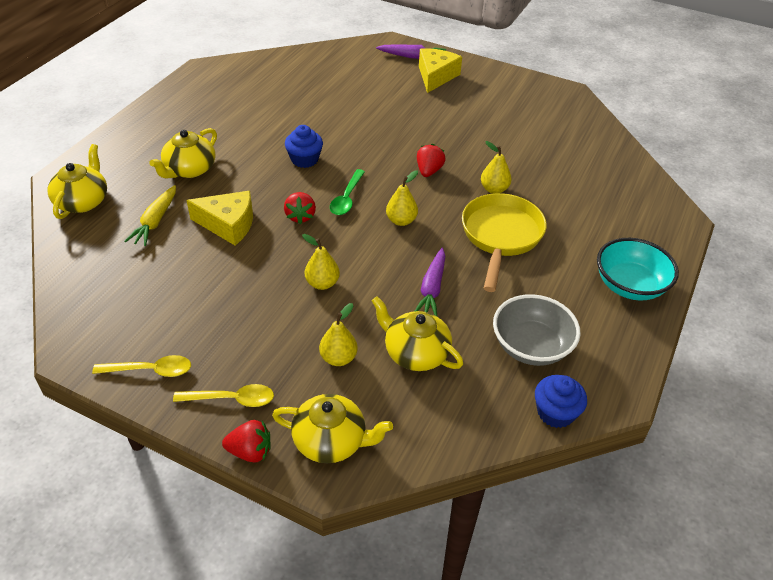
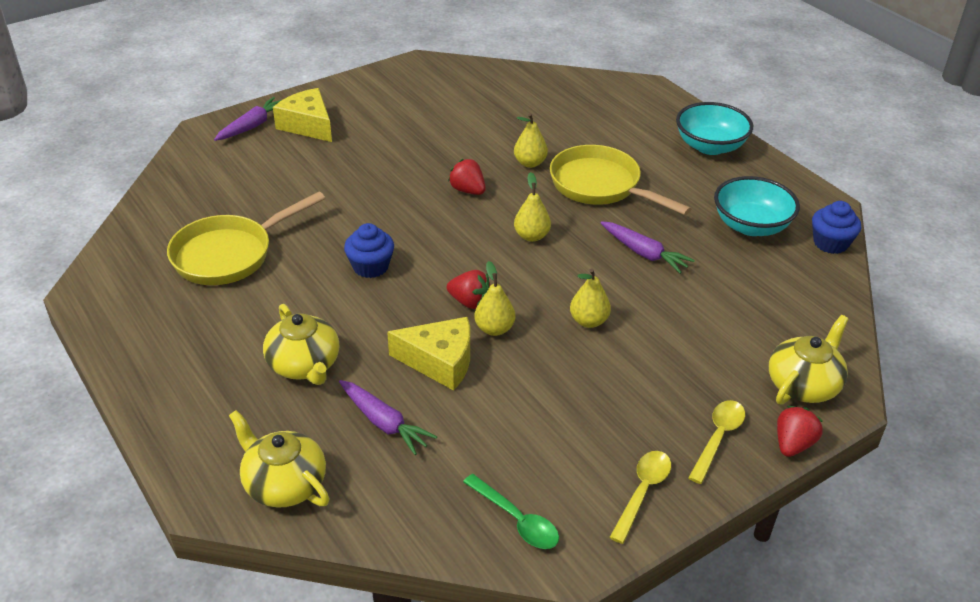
camera: 60 degrees left, 5 degrees down
yellow carrot [124,185,176,246] -> purple carrot [339,380,437,455]
yellow cheese [186,191,253,246] -> yellow cheese turned 60 degrees clockwise [387,317,470,391]
yellow pear [319,303,358,366] -> yellow pear moved to [474,261,516,336]
green spoon [330,169,365,215] -> green spoon moved to [463,474,559,549]
yellow teapot [372,296,463,371] -> none
grey bowl [493,294,581,366] -> turquoise bowl [714,176,800,236]
none -> yellow pan [167,192,325,285]

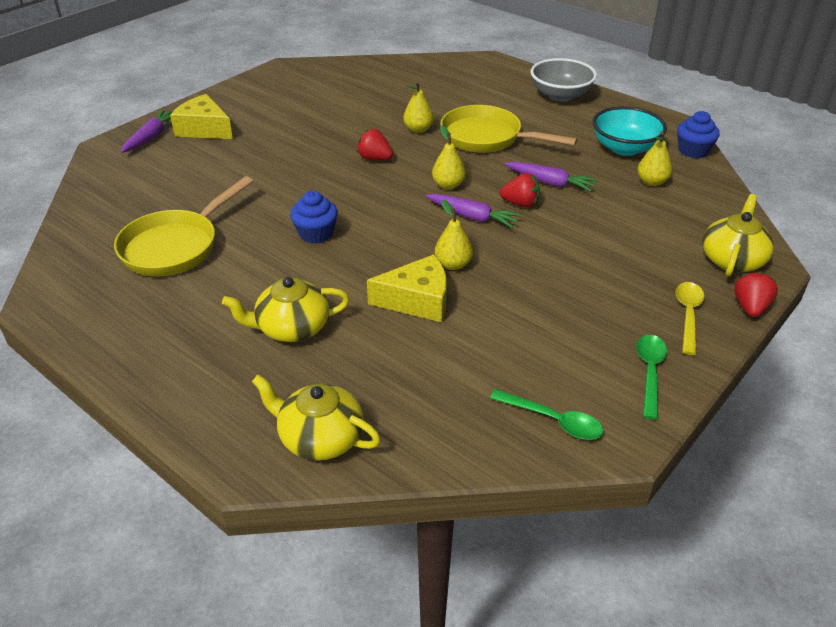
camera: 15 degrees left, 0 degrees up
yellow teapot [263,304,339,385] -> yellow teapot turned 120 degrees clockwise [222,277,350,342]
purple carrot [339,380,437,455] -> purple carrot moved to [426,194,522,228]
red strawberry [447,270,490,309] -> red strawberry moved to [500,173,540,208]
yellow pear [570,269,611,328] -> yellow pear moved to [637,132,672,186]
yellow spoon [609,451,671,544] -> green spoon [636,335,667,420]
turquoise bowl [676,102,753,155] -> grey bowl [530,58,597,102]

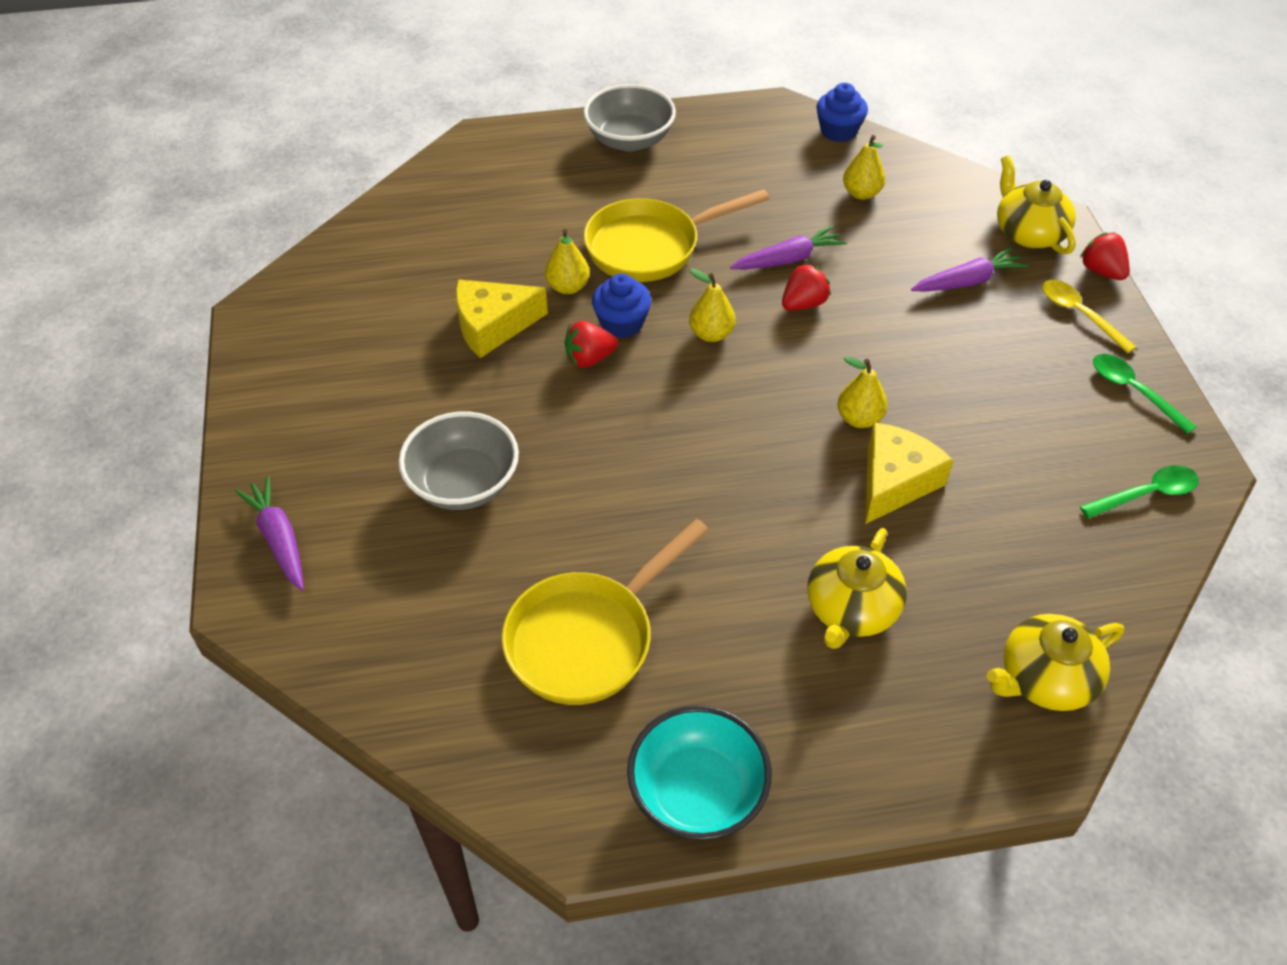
camera: 50 degrees left, 10 degrees up
yellow pan [114,176,253,276] -> yellow pan turned 60 degrees clockwise [502,519,709,705]
yellow cheese [170,94,233,139] -> yellow cheese moved to [456,279,548,358]
blue cupcake [290,191,338,244] -> blue cupcake moved to [592,273,651,338]
purple carrot [426,194,522,228] -> purple carrot moved to [911,247,1028,292]
turquoise bowl [593,106,667,156] -> turquoise bowl moved to [627,705,772,840]
none -> grey bowl [398,412,519,510]

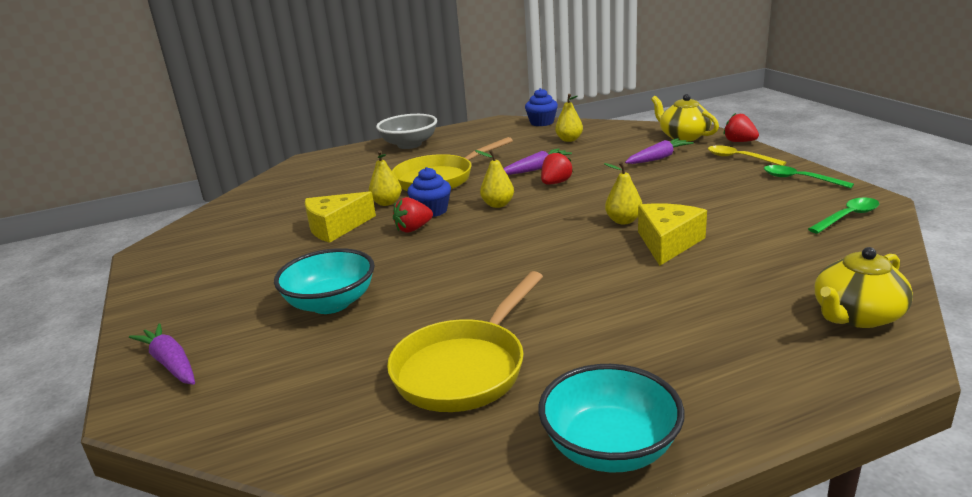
camera: 10 degrees left, 25 degrees down
grey bowl [398,412,519,510] -> turquoise bowl [274,248,375,314]
yellow teapot [807,528,907,649] -> none

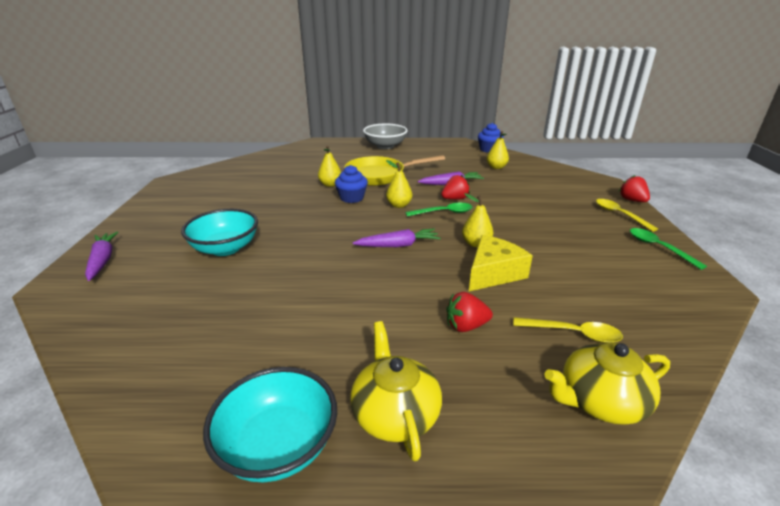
camera: 20 degrees right, 5 degrees up
yellow cheese [305,191,376,243] -> none
yellow pan [387,271,543,412] -> none
red strawberry [393,197,433,233] -> red strawberry moved to [446,292,493,332]
purple carrot [625,138,694,164] -> purple carrot moved to [353,228,441,247]
yellow teapot [651,94,719,141] -> yellow teapot moved to [350,321,442,461]
green spoon [808,197,879,234] -> green spoon moved to [405,203,472,217]
none -> yellow spoon [513,317,623,343]

